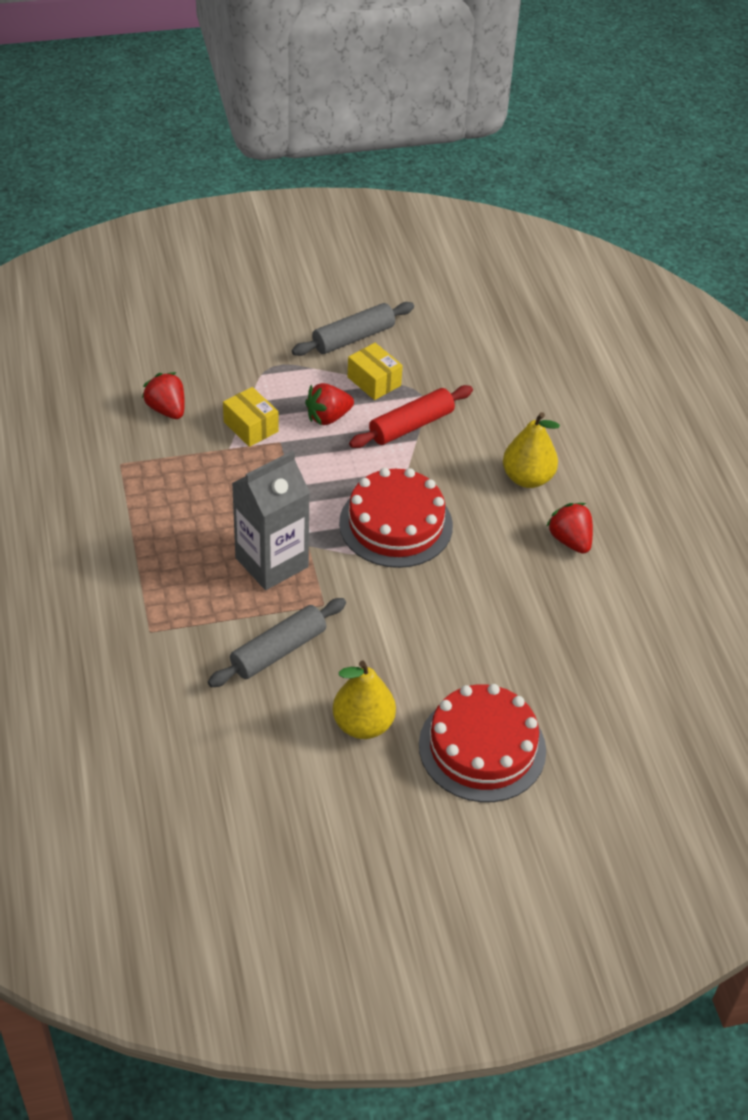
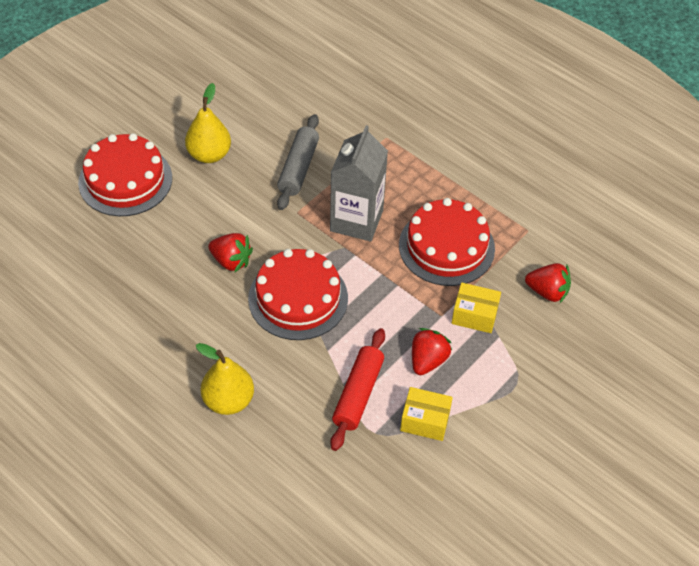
camera: 145 degrees right, 5 degrees up
grey rolling pin [292,302,414,356] -> none
red strawberry [546,503,593,554] -> red strawberry moved to [208,233,253,272]
none -> red cake [399,198,495,286]

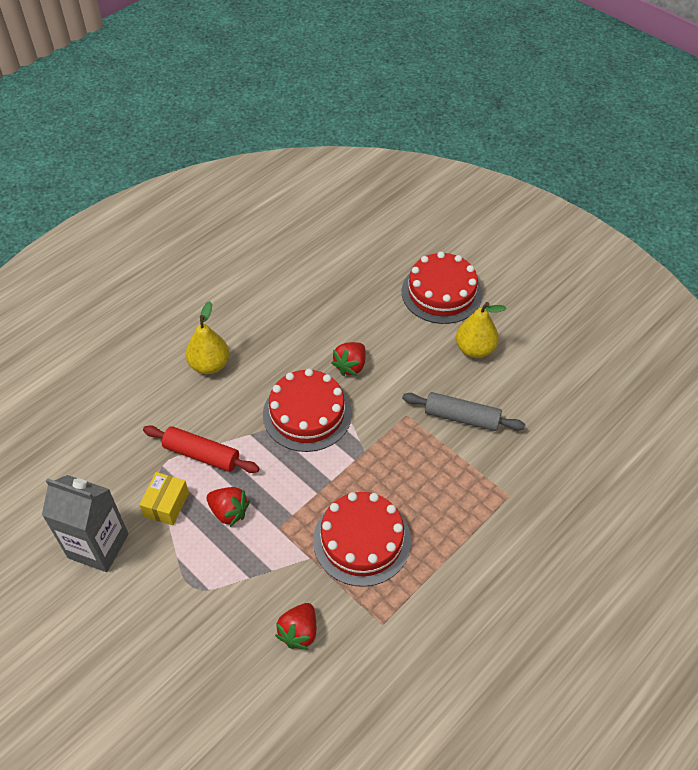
camera: 95 degrees right, 0 degrees up
grey carton [330,125,388,242] -> grey carton moved to [42,475,129,572]
yellow box [451,282,501,333] -> none

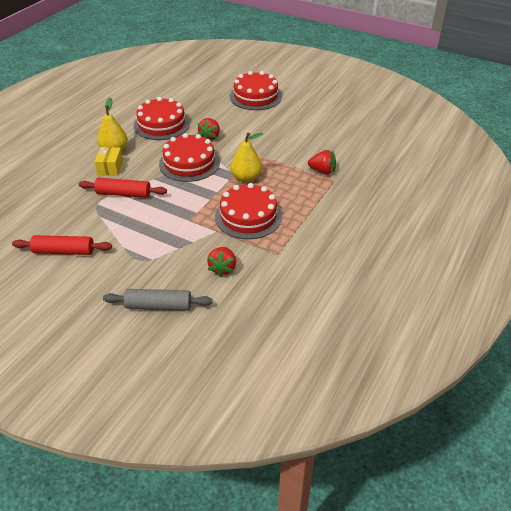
camera: 15 degrees left, 10 degrees down
grey carton [42,475,129,572] -> red rolling pin [12,235,112,255]
yellow box [139,472,189,525] -> yellow box moved to [94,147,123,176]
red strawberry [207,487,250,527] -> red strawberry moved to [308,150,336,174]
grey rolling pin [402,392,525,431] -> grey rolling pin moved to [103,289,212,310]
yellow pear [456,302,506,358] -> yellow pear moved to [231,132,263,182]
none -> red cake [134,97,190,140]

